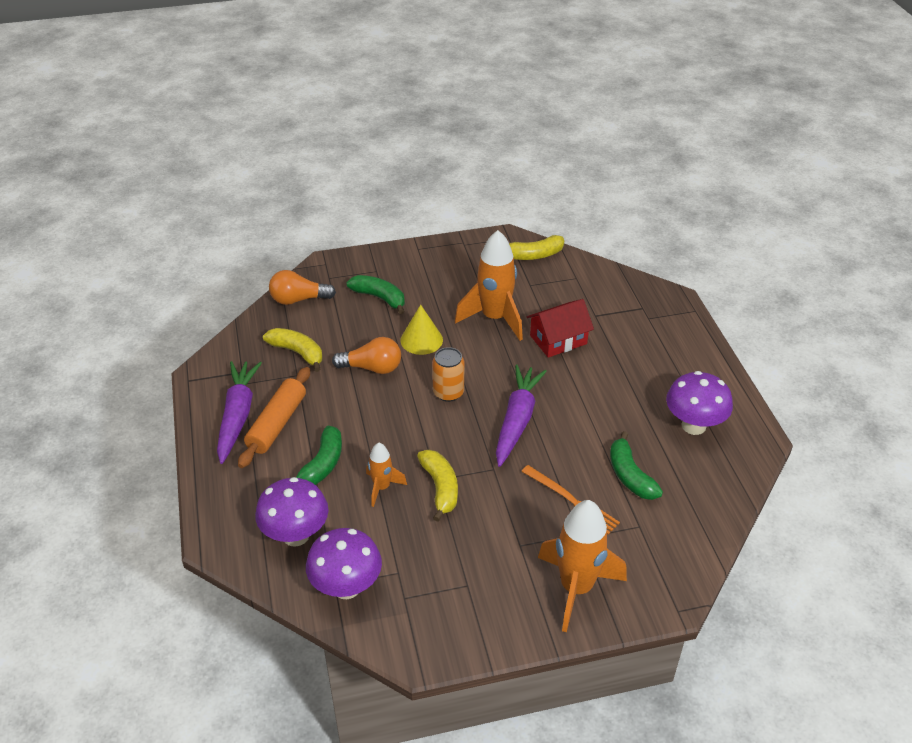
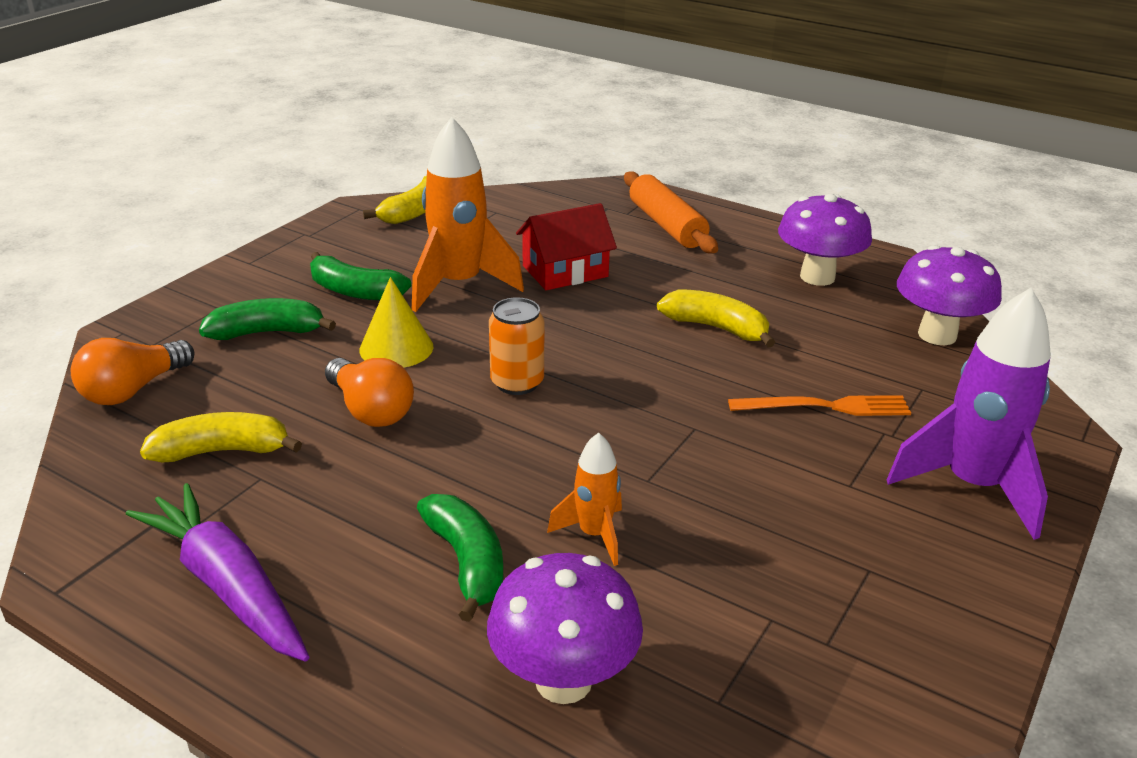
camera: 45 degrees left, 10 degrees down
orange rolling pin [238,367,310,468] -> orange rolling pin moved to [624,171,718,253]
purple mushroom [306,528,382,599] -> purple mushroom moved to [897,245,1002,345]
orange light bulb [332,337,401,374] -> orange light bulb turned 90 degrees clockwise [325,358,414,427]
yellow banana [417,450,458,522] -> yellow banana moved to [657,289,775,348]
purple carrot [496,365,547,467] -> none
red house [527,299,594,358] -> red house turned 45 degrees clockwise [516,203,617,290]
orange rocket [538,500,627,632] -> purple rocket [887,288,1051,540]
green banana [610,431,663,500] -> green banana moved to [310,252,411,301]

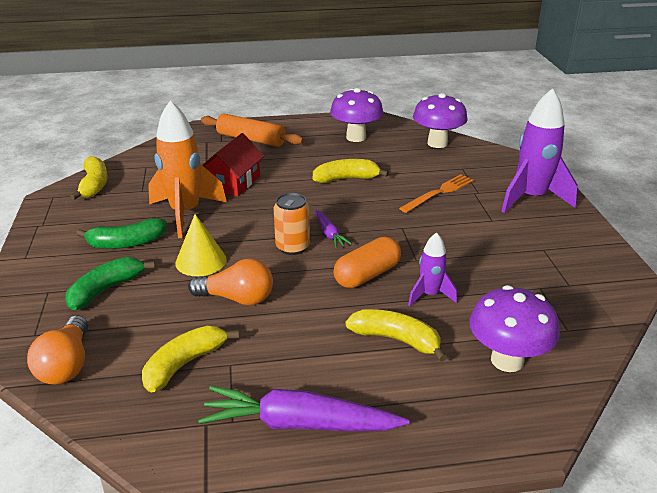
camera: 40 degrees left, 0 degrees up
green banana [417,494,503,622] -> yellow banana [345,309,447,362]
orange rocket [547,433,622,566] -> purple rocket [408,232,457,306]
none -> purple carrot [315,210,352,248]
none -> orange capsule [334,237,401,288]

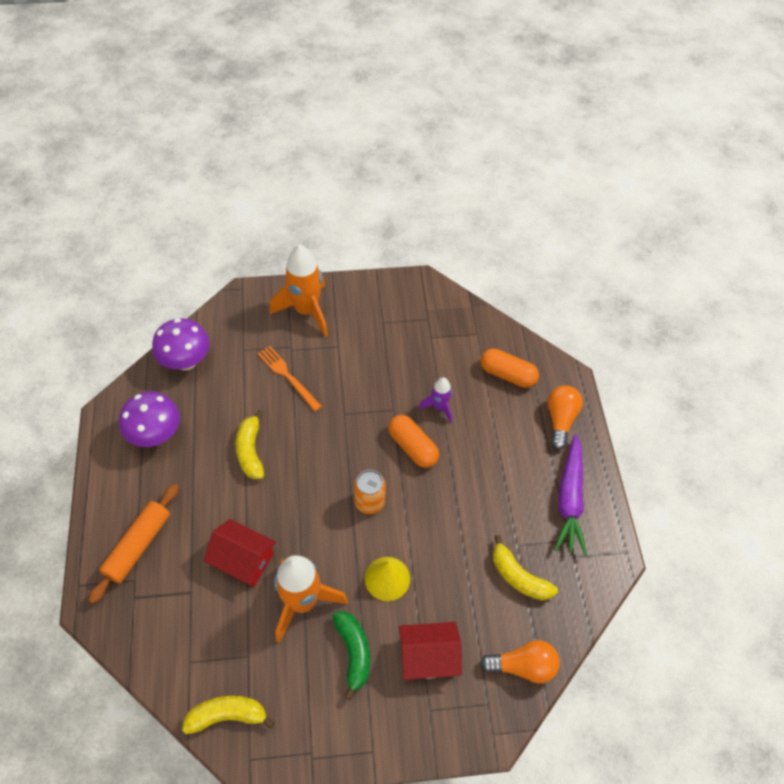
camera: 90 degrees left, 25 degrees up
green banana [65,257,155,310] -> red house [399,622,462,680]
orange light bulb [188,259,273,306] -> orange light bulb moved to [547,385,583,450]
purple carrot [315,210,352,248] -> none
yellow banana [345,309,447,362] -> none
purple mushroom [469,285,560,372] -> orange capsule [480,348,539,388]
purple rocket [501,88,578,213] -> orange rocket [270,245,328,337]

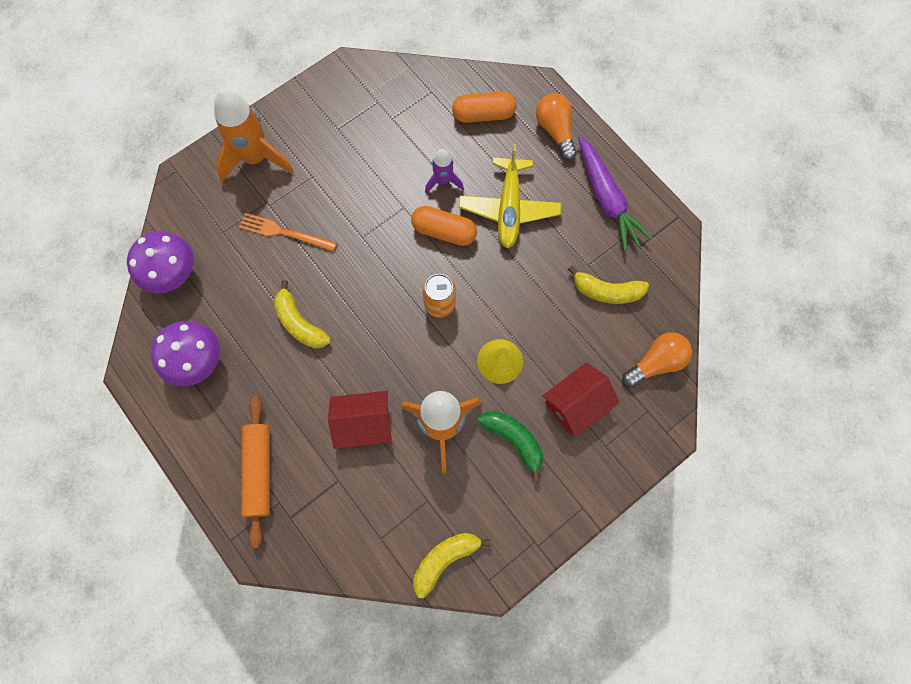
camera: 30 degrees left, 15 degrees up
none -> yellow plane [459,144,561,248]

